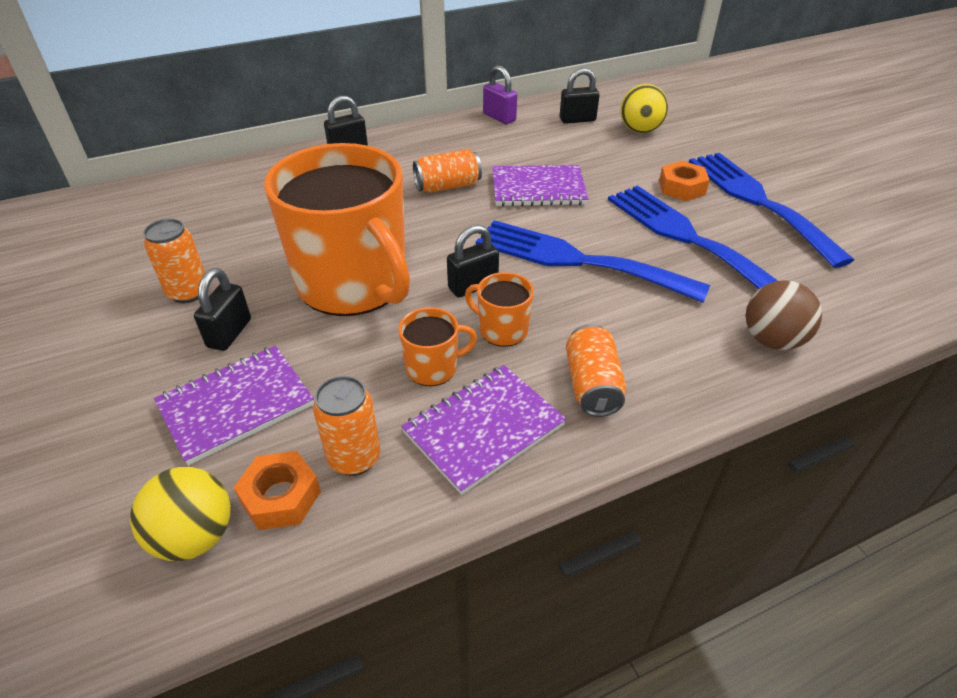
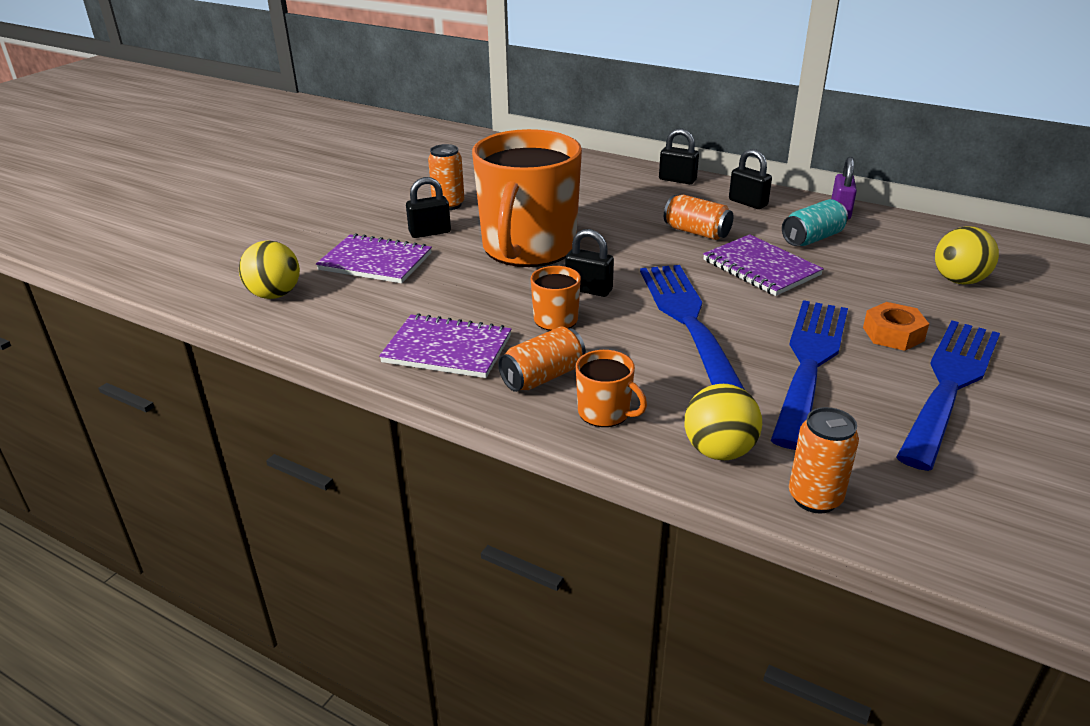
camera: 55 degrees right, 10 degrees down
orange nut [234,451,321,530] -> none
orange can [313,376,380,476] -> orange can moved to [789,407,859,513]
orange mug [398,307,477,386] -> orange mug moved to [576,350,647,427]
black padlock [560,68,600,124] -> black padlock moved to [729,149,772,209]
brown ball [746,280,822,350] -> yellow ball [685,384,762,460]
none -> turquoise can [782,199,848,246]

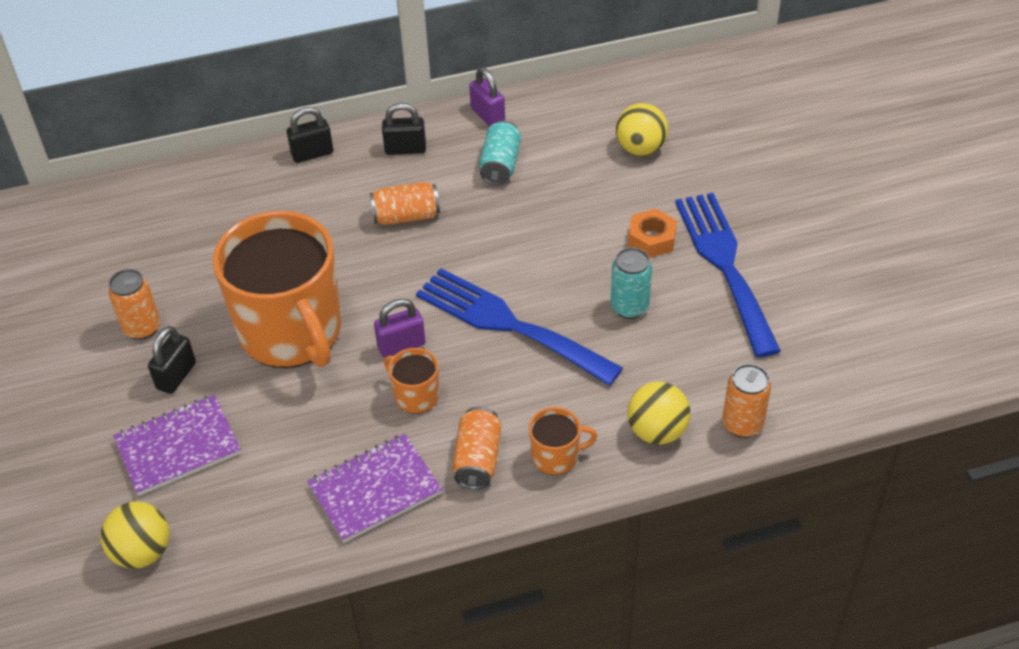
camera: 45 degrees left, 15 degrees up
black padlock [565,229,614,297] -> purple padlock [374,299,426,358]
purple notebook [703,234,824,296] -> none
blue fork [771,300,848,450] -> turquoise can [611,247,652,319]

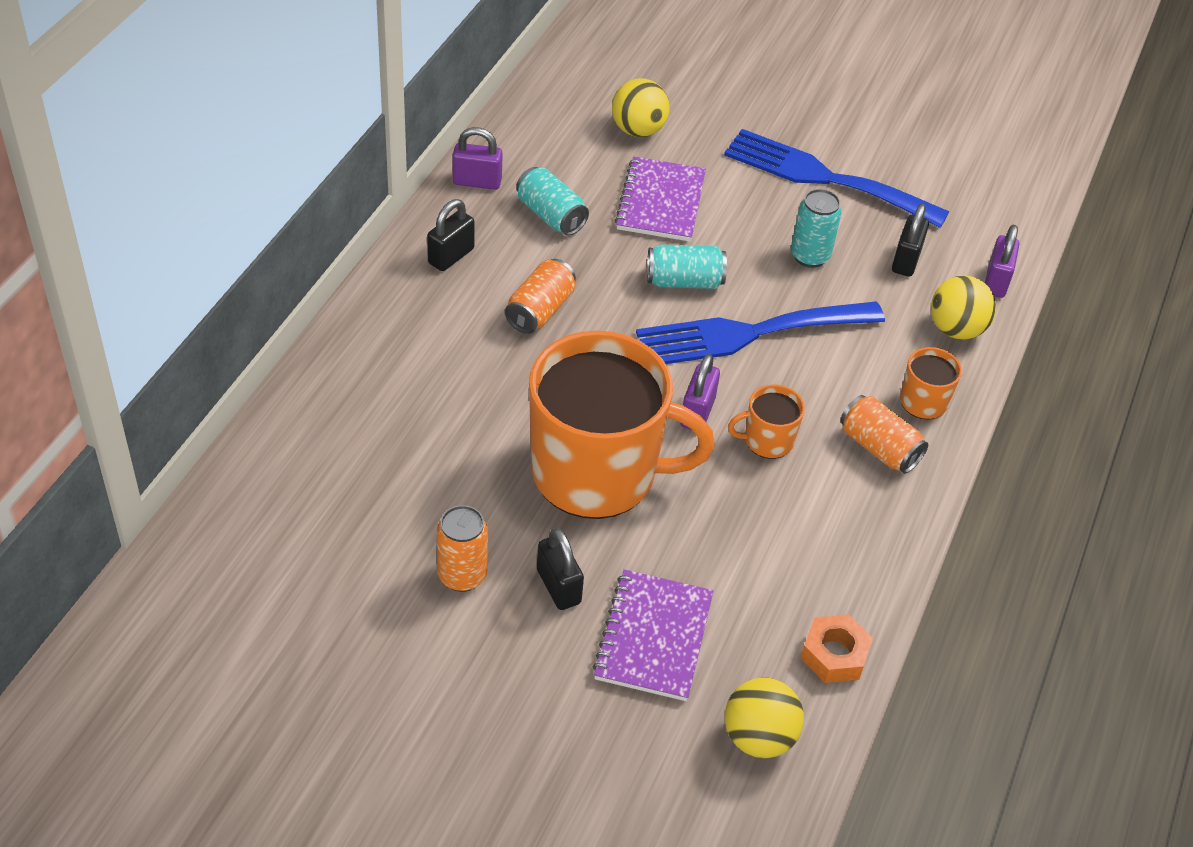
camera: 55 degrees left, 0 degrees up
black padlock [287,107,333,163] -> black padlock moved to [892,204,929,277]
purple notebook [307,434,442,543] -> purple notebook moved to [615,157,706,242]
orange nut [628,209,677,258] -> orange nut moved to [800,614,873,683]
orange can [722,364,771,438] -> purple padlock [985,224,1019,298]
none -> turquoise can [647,244,727,289]

